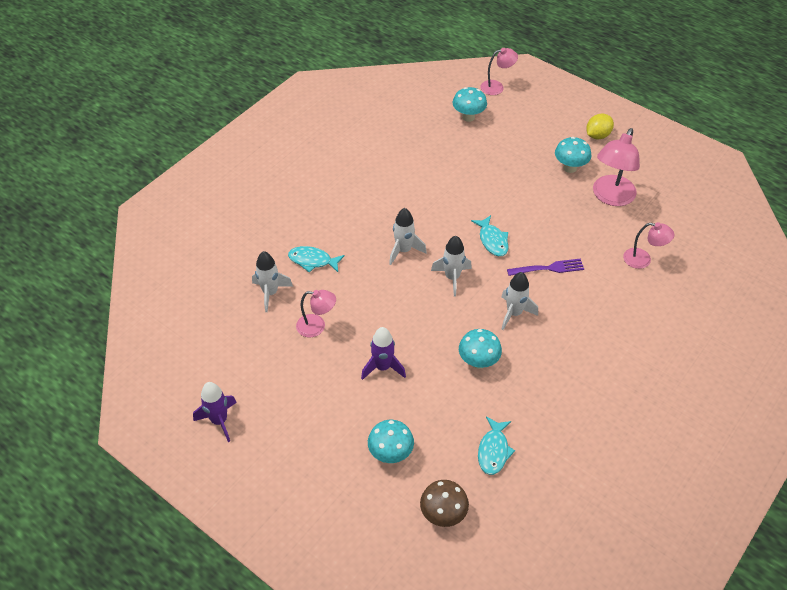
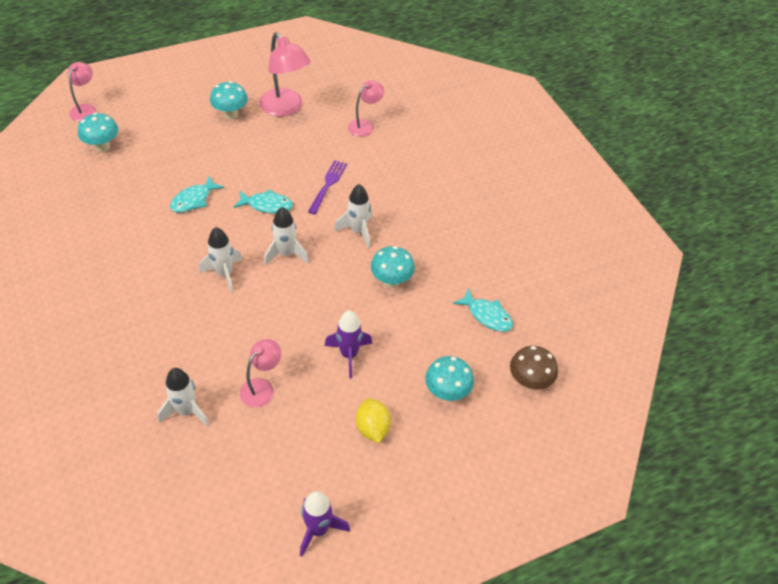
camera: 65 degrees left, 0 degrees up
turquoise fish [288,246,345,273] -> turquoise fish moved to [170,176,224,213]
yellow lemon [586,114,614,139] -> yellow lemon moved to [356,398,391,443]

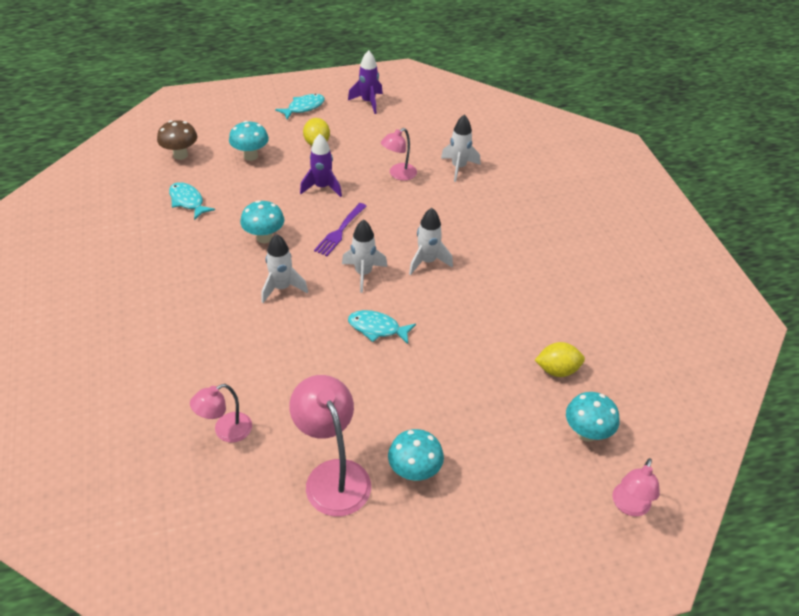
camera: 170 degrees left, 5 degrees down
turquoise fish [170,176,224,213] -> turquoise fish moved to [275,94,325,119]
purple fork [308,160,347,214] -> purple fork moved to [314,203,367,256]
none -> yellow lemon [535,342,585,377]

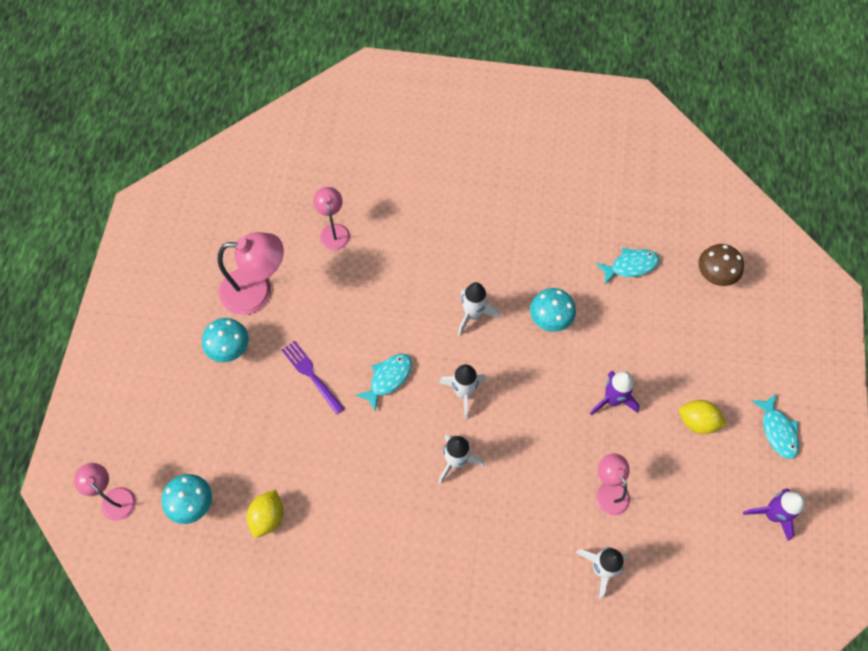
camera: 115 degrees right, 20 degrees up
turquoise mushroom [229,121,269,161] -> none
purple fork [314,203,367,256] -> purple fork moved to [282,341,345,414]

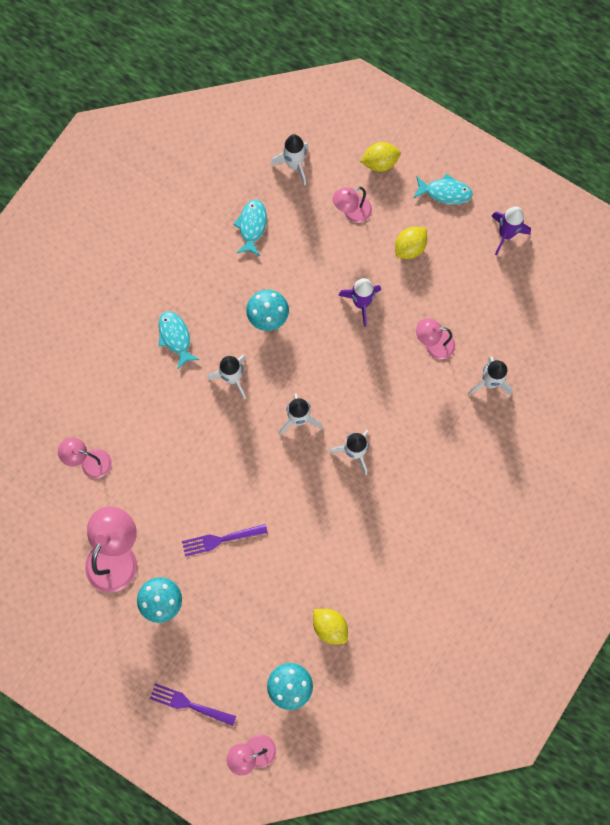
camera: 65 degrees left, 10 degrees up
turquoise fish [356,354,412,411] -> turquoise fish moved to [159,311,200,370]
brown mushroom [698,244,744,286] -> white rocket [271,134,309,186]
none -> purple fork [150,683,236,726]
none -> pink lamp [333,187,372,223]
none -> yellow lemon [360,142,401,172]

